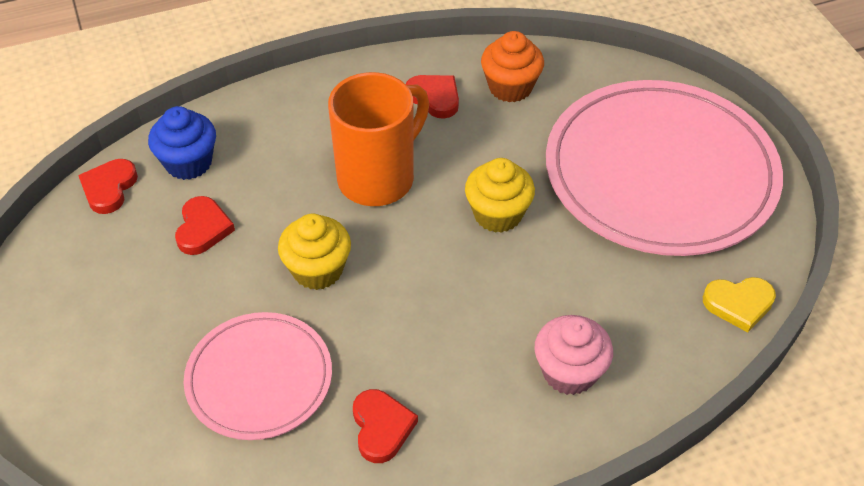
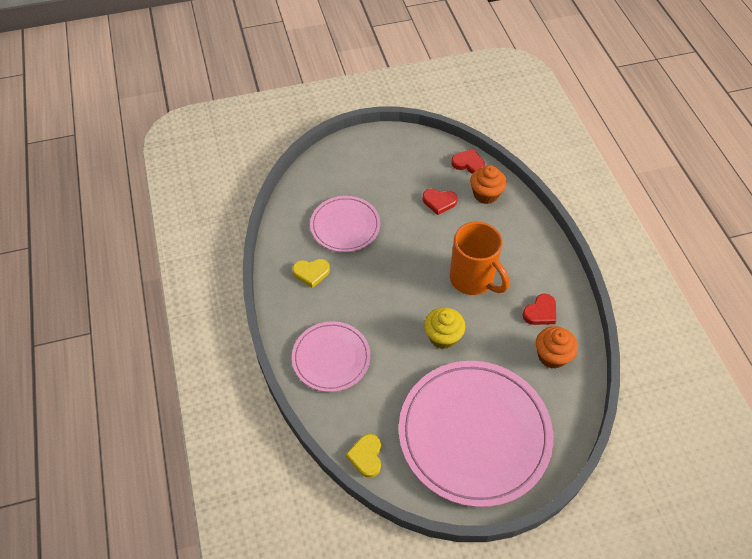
camera: 95 degrees right, 5 degrees up
blue cupcake [148,106,216,180] -> orange cupcake [470,165,507,204]
yellow cupcake [278,214,351,290] -> none
red heart [353,389,418,463] -> yellow heart [292,259,330,288]
pink cupcake [534,315,613,395] -> pink plate [292,321,371,392]

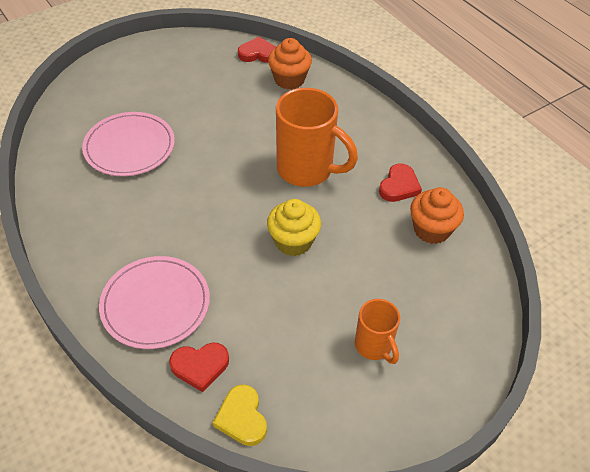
camera: 20 degrees left, 5 degrees down
yellow heart [292,259,330,288] -> none
pink plate [399,361,553,507] -> orange mug [355,299,400,364]
red heart [422,189,458,215] -> red heart moved to [169,343,229,392]

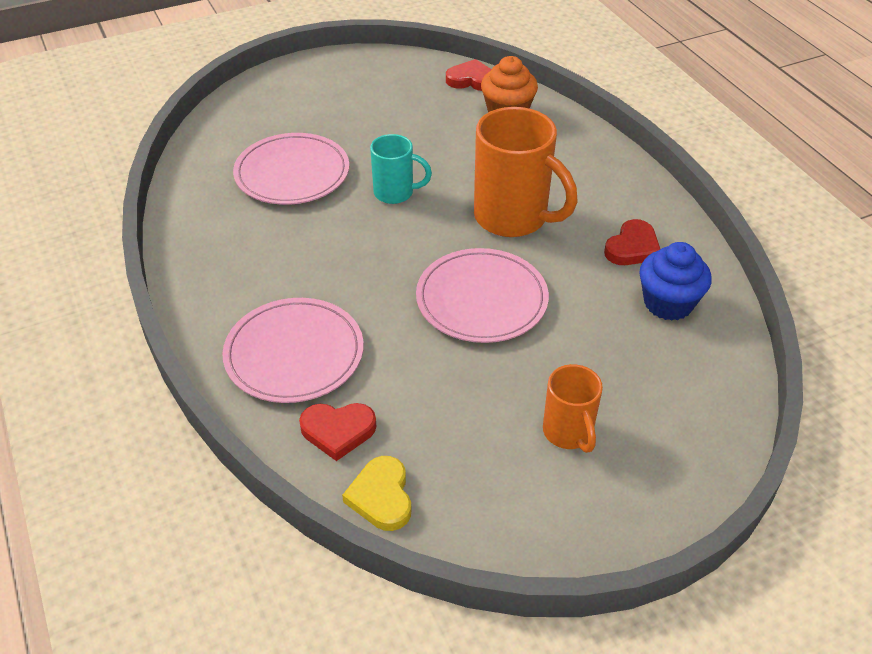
camera: 10 degrees right, 5 degrees down
yellow cupcake [267,199,321,256] -> pink plate [416,248,549,343]
orange cupcake [410,187,464,244] -> blue cupcake [640,242,712,321]
none -> turquoise mug [370,134,432,204]

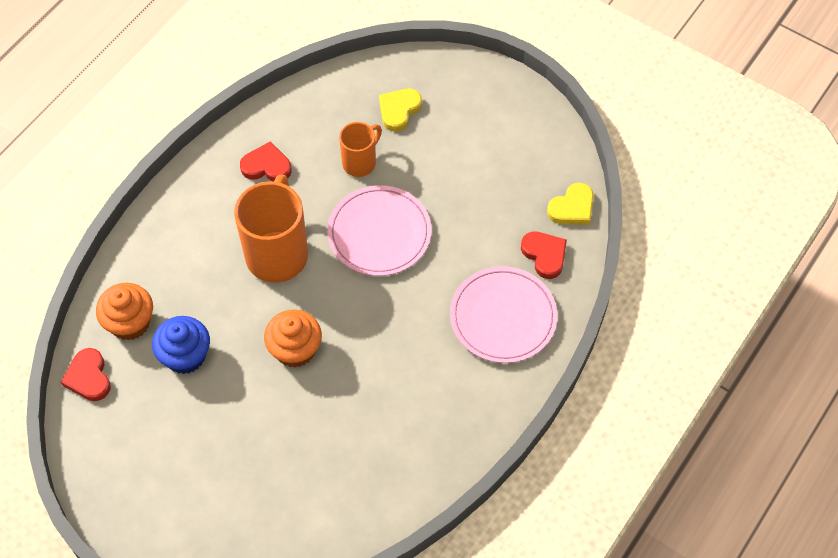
camera: 120 degrees left, 15 degrees up
pink plate [233,133,349,205] -> none
turquoise mug [370,134,432,204] -> orange cupcake [264,309,322,368]
orange mug [543,364,603,453] -> orange mug moved to [339,122,382,177]
blue cupcake [640,242,712,321] -> blue cupcake moved to [152,316,210,374]
none -> yellow heart [379,89,422,131]

